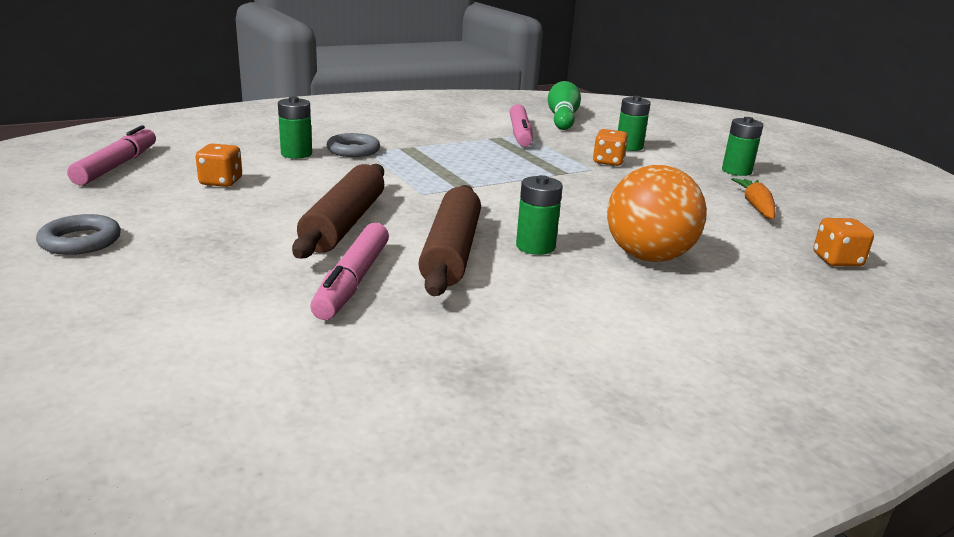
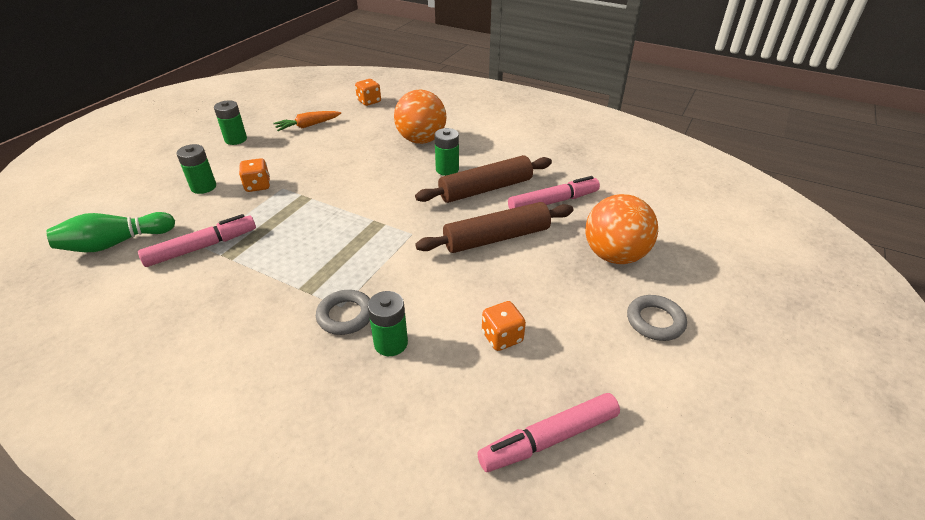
camera: 120 degrees left, 15 degrees up
none -> orange ball [586,194,658,264]

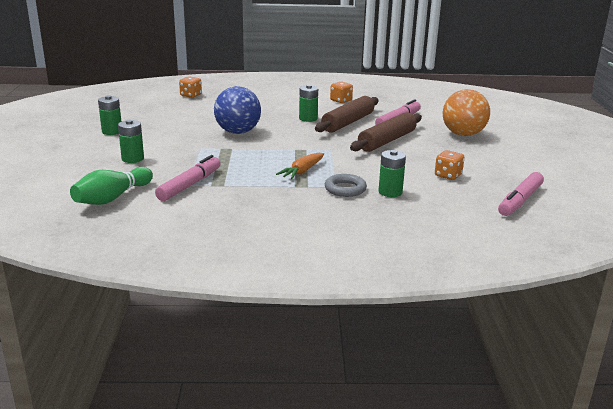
camera: 30 degrees left, 15 degrees down
orange dice [239,158,270,192] -> orange dice moved to [330,81,353,103]
orange carrot [273,111,341,131] -> orange carrot moved to [276,153,324,179]
orange ball [394,90,447,144] -> none
grey ring [627,295,687,341] -> none
none -> blue ball [214,86,261,134]

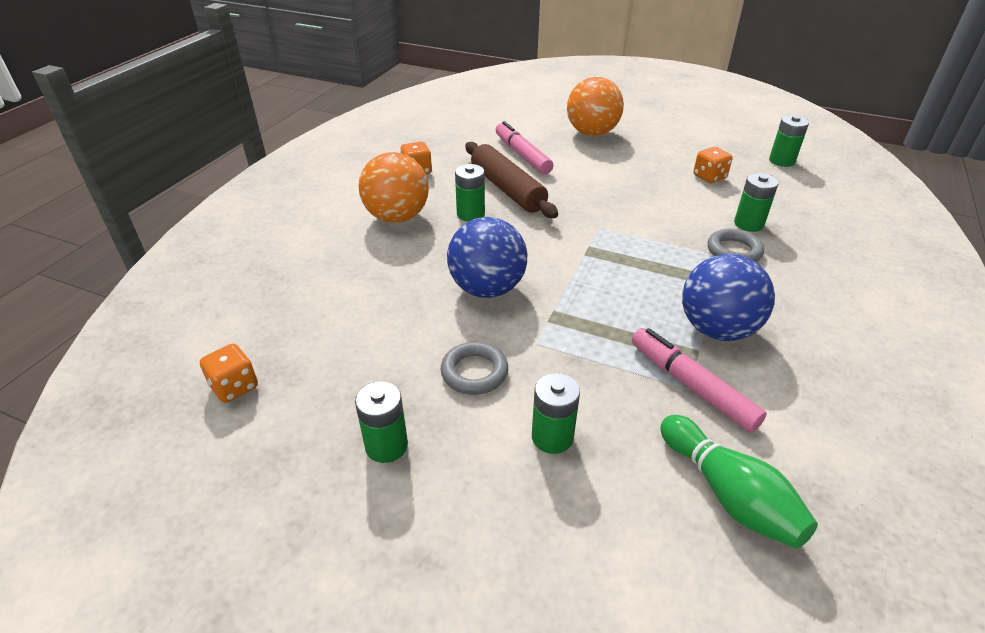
camera: 65 degrees left, 15 degrees up
orange dice [179,76,202,98] -> orange dice moved to [200,344,258,403]
orange carrot [276,153,324,179] -> none
brown rolling pin [350,112,422,152] -> none
pink marker [498,172,544,216] -> green battery [769,115,809,167]
none -> orange ball [358,152,429,223]
none -> grey ring [441,342,508,395]
none -> blue ball [682,254,775,341]

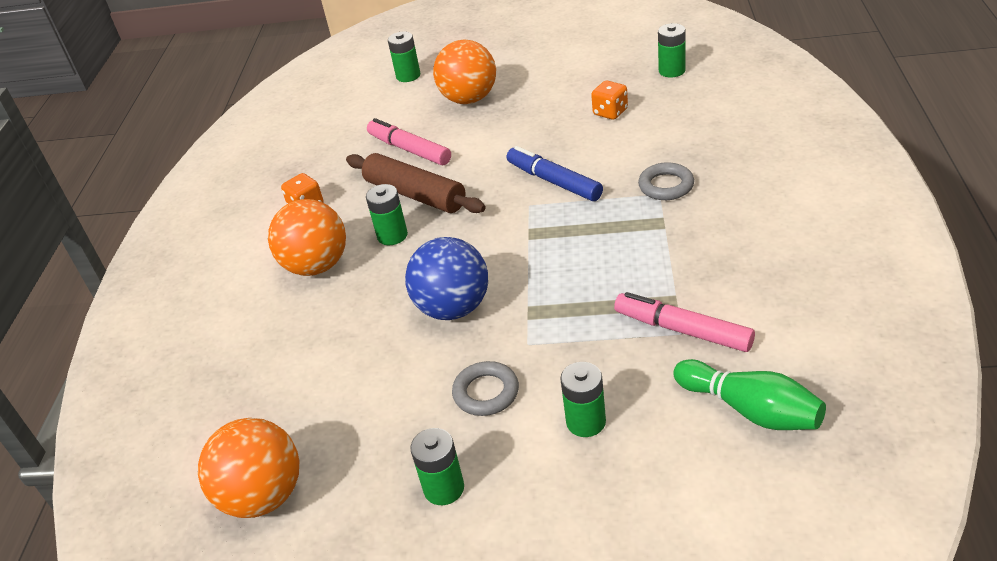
camera: 15 degrees left, 0 degrees up
orange dice [200,344,258,403] -> orange ball [198,418,299,518]
blue ball [682,254,775,341] -> none
green battery [734,173,779,232] -> green battery moved to [388,32,420,82]
none -> blue marker [507,146,603,201]

